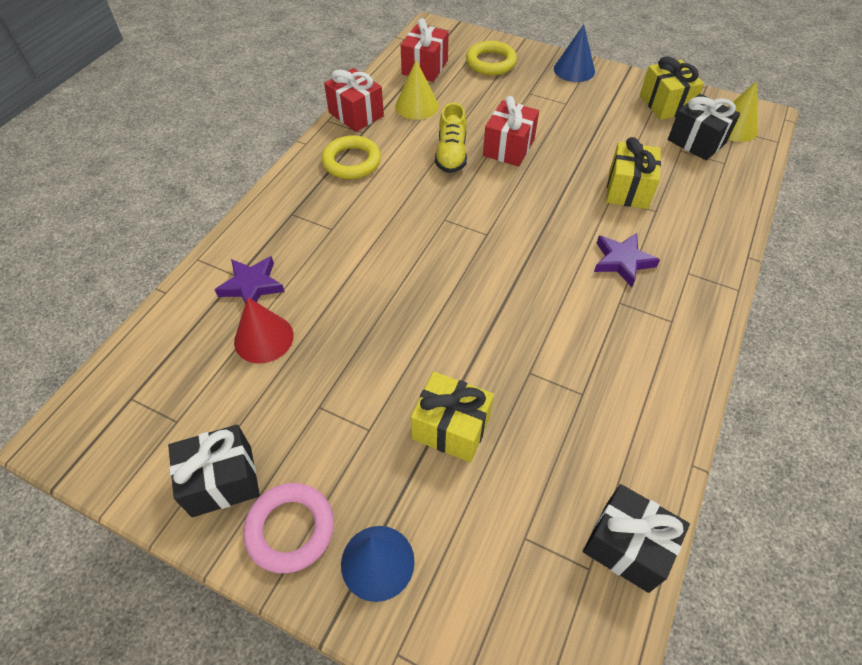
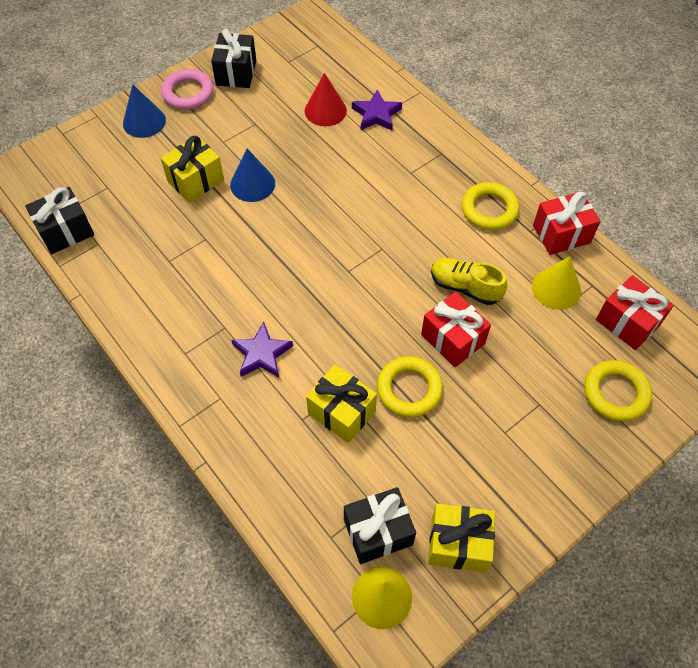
camera: 115 degrees right, 5 degrees up
blue cone [554,24,595,82] -> blue cone moved to [230,149,275,202]
none -> yellow ring [377,356,443,417]

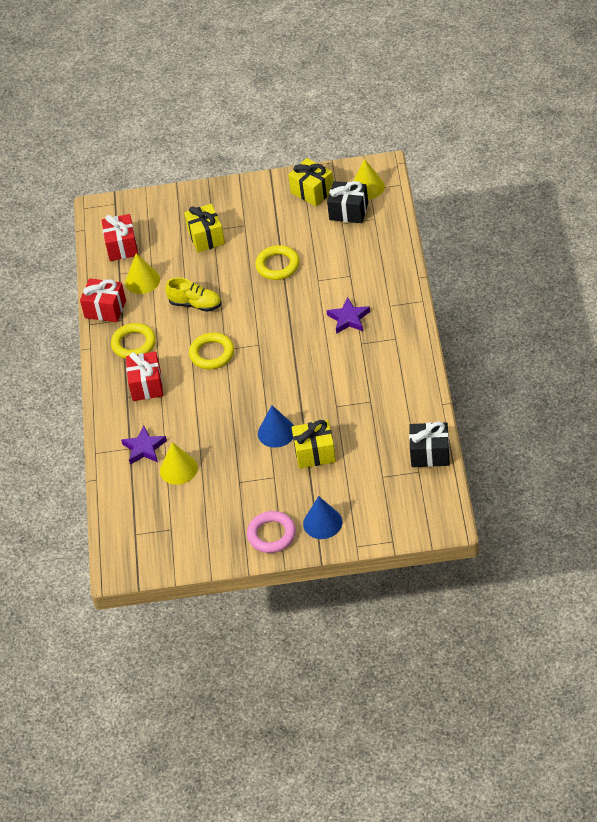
camera: 140 degrees left, 10 degrees down
black gift [211,29,256,88] -> none
red cone [305,73,347,126] -> yellow cone [160,442,198,485]
yellow gift [306,364,377,443] -> yellow gift moved to [184,204,225,253]
red gift [421,292,491,368] -> red gift moved to [126,352,163,401]
yellow shoe [431,258,507,305] -> yellow shoe turned 45 degrees counterclockwise [165,277,221,312]
yellow ring [585,360,652,421] -> yellow ring moved to [189,332,234,369]

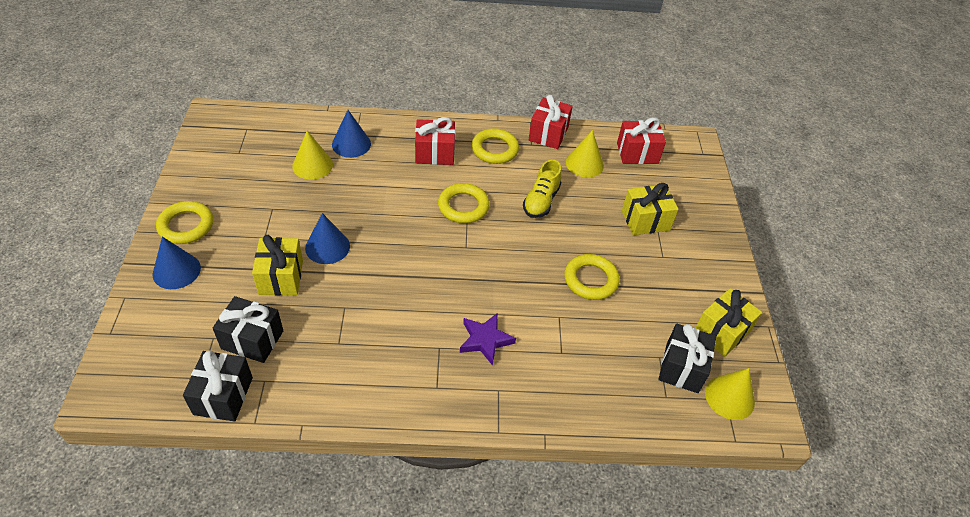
camera: 85 degrees right, 0 degrees up
purple star [121,426,167,465] -> blue cone [332,110,371,158]
pink ring [247,511,296,553] -> yellow ring [156,201,213,244]
none -> black gift [213,296,283,363]

